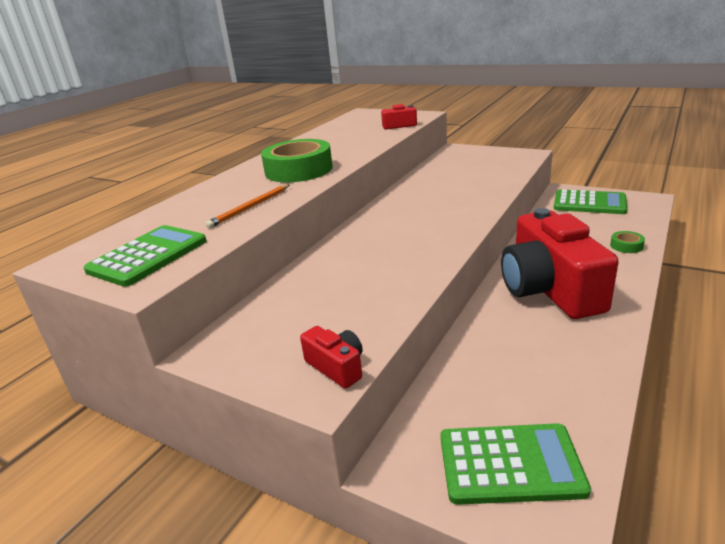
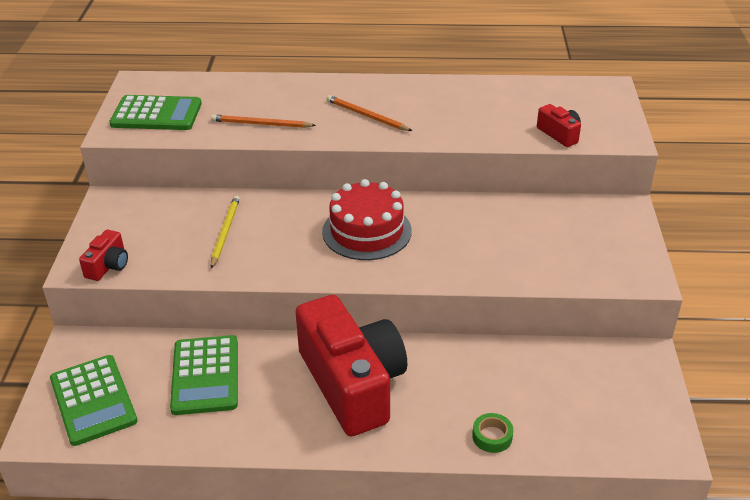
camera: 60 degrees right, 10 degrees up
green tape [261,139,333,182] -> orange pencil [326,95,412,131]
red camera [501,208,619,319] -> red camera turned 105 degrees clockwise [295,295,407,436]
green calculator [554,189,627,214] -> green calculator moved to [170,335,238,415]
none -> yellow pencil [211,195,240,269]
none -> red cake [322,179,412,260]

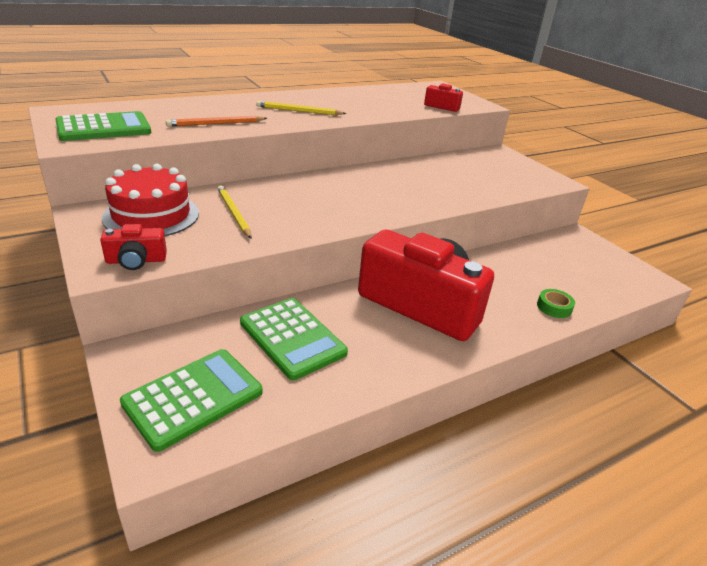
camera: 35 degrees left, 5 degrees down
green calculator [50,355,138,446] -> green calculator turned 75 degrees counterclockwise [120,349,263,452]
red camera [79,230,128,281] -> red camera turned 90 degrees clockwise [100,224,167,270]
red cake [322,179,412,260] -> red cake moved to [102,164,199,236]
orange pencil [326,95,412,131] -> yellow pencil [256,101,346,115]

